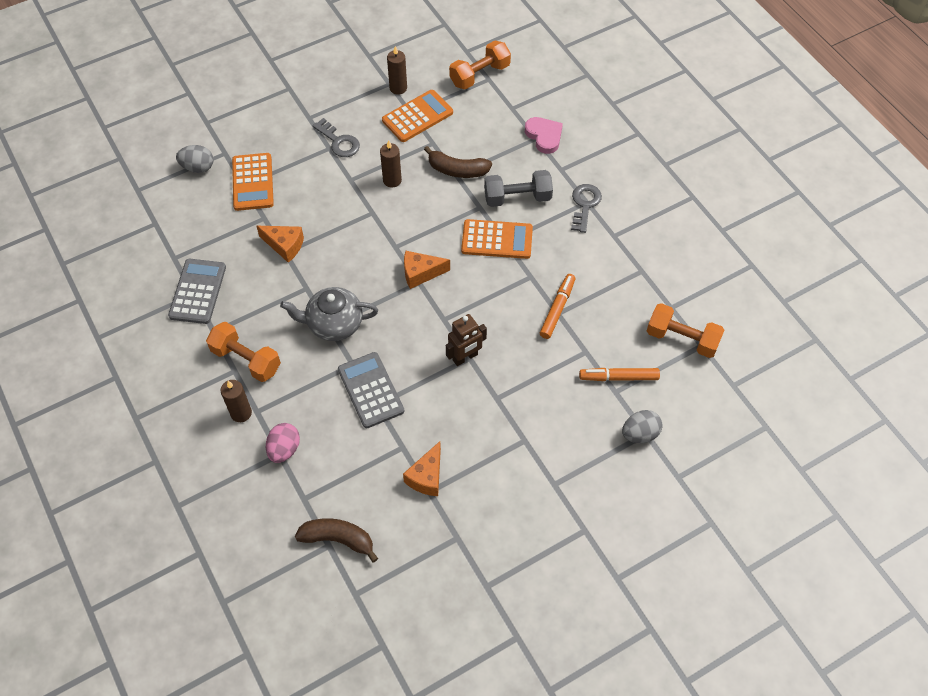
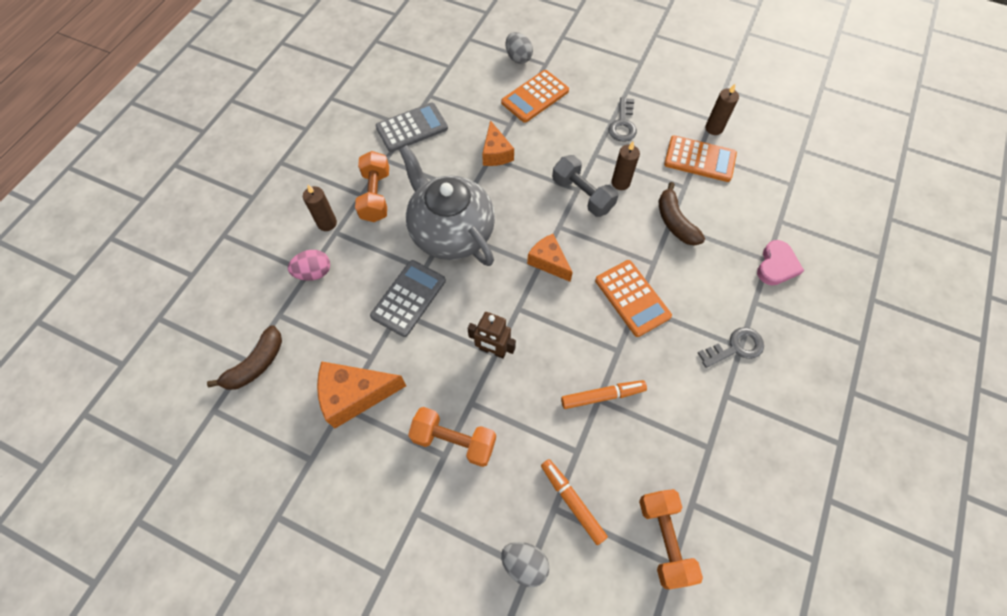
camera: 55 degrees right, 5 degrees up
grey teapot [280,287,378,341] -> grey teapot [399,145,495,266], size x1.54
brown banana [295,518,378,562] -> brown banana turned 60 degrees clockwise [207,325,282,390]
orange cheese [403,441,441,496] -> orange cheese [317,361,406,428], size x1.53
orange dumbbell [449,40,511,90] -> orange dumbbell moved to [408,407,496,467]
grey dumbbell [484,170,553,207] -> grey dumbbell moved to [552,155,619,217]

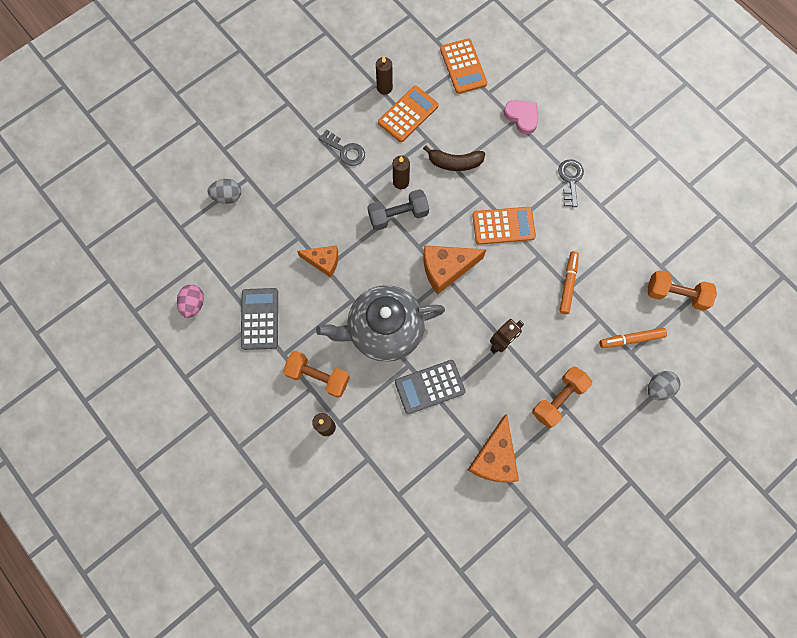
camera: 65 degrees left, 10 degrees up
brown banana [207,325,282,390] -> none
pink egg [288,250,330,281] -> pink egg moved to [177,285,204,318]
grey calculator [370,260,446,337] -> grey calculator turned 75 degrees counterclockwise [395,360,466,414]
orange calculator [501,70,569,123] -> orange calculator moved to [440,38,487,94]
orange cheese [527,234,573,282] -> orange cheese [424,245,487,295], size x1.53

